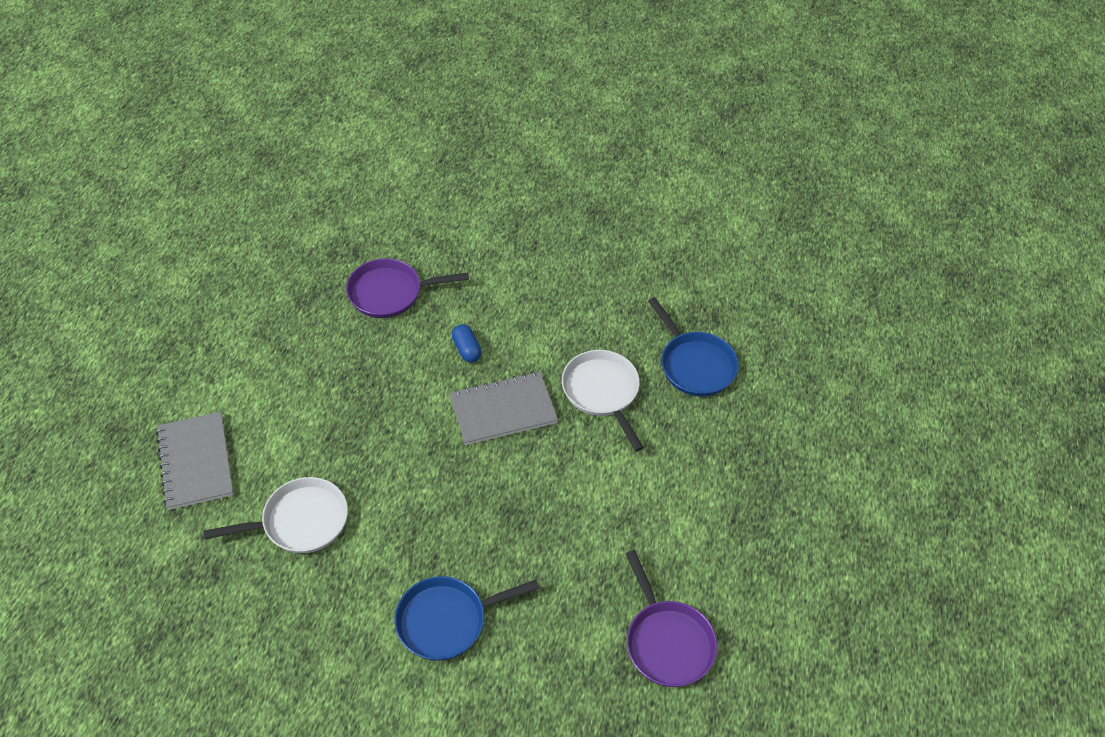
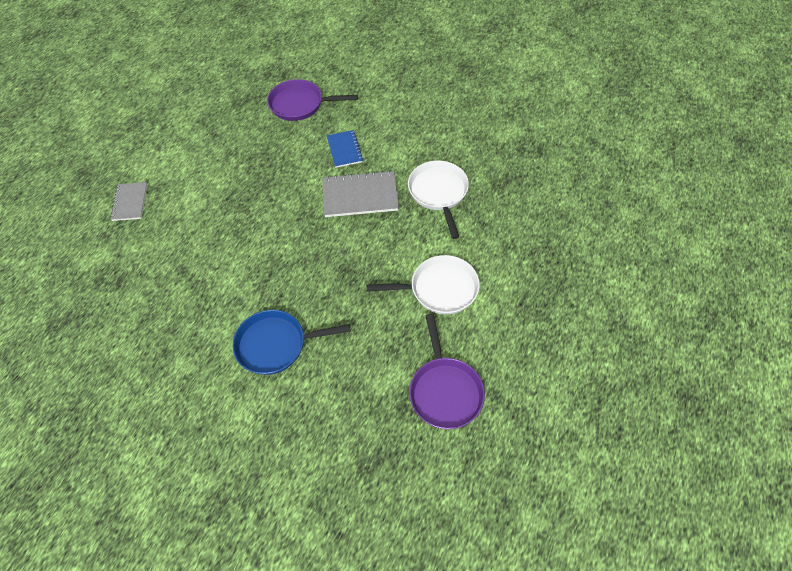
camera: 15 degrees right, 5 degrees up
grey notebook [156,412,234,510] -> grey notebook [110,182,148,221], size x0.62
white pan [204,477,348,553] -> white pan moved to [367,255,480,315]
blue capsule [452,325,482,363] -> blue notebook [327,130,363,168]
blue pan [648,297,739,397] -> none

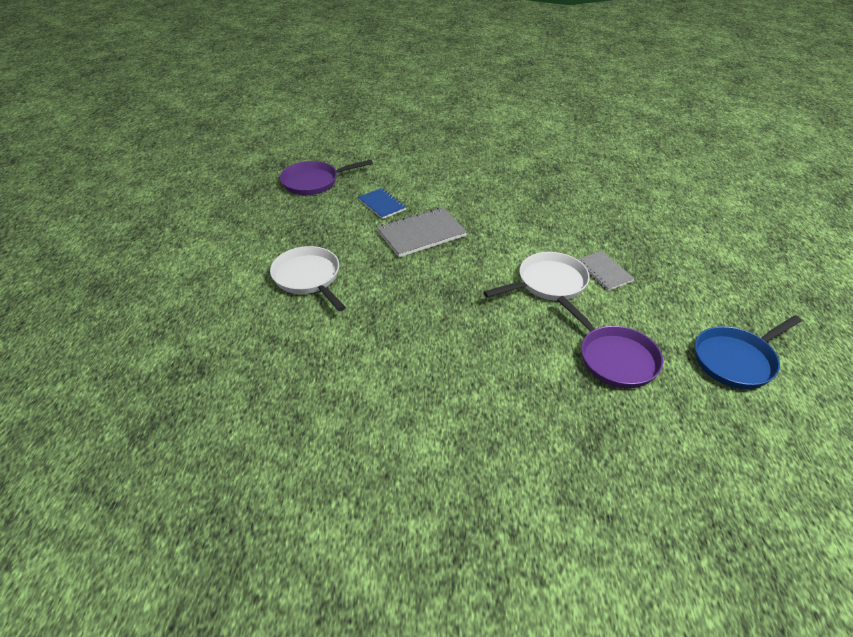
camera: 25 degrees left, 15 degrees down
grey notebook [110,182,148,221] -> grey notebook moved to [578,251,635,291]
blue pan [233,310,351,375] -> blue pan moved to [695,315,802,389]
white pan [408,160,469,239] -> white pan moved to [270,246,346,311]

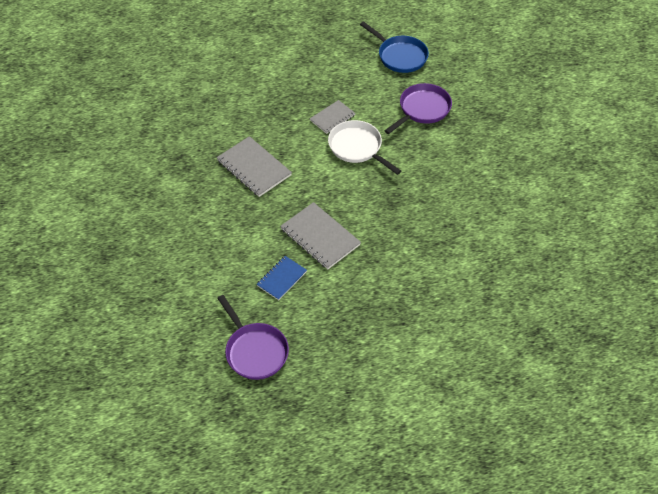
camera: 105 degrees left, 10 degrees up
white pan [270,246,346,311] -> none
none -> grey notebook [217,136,292,197]

